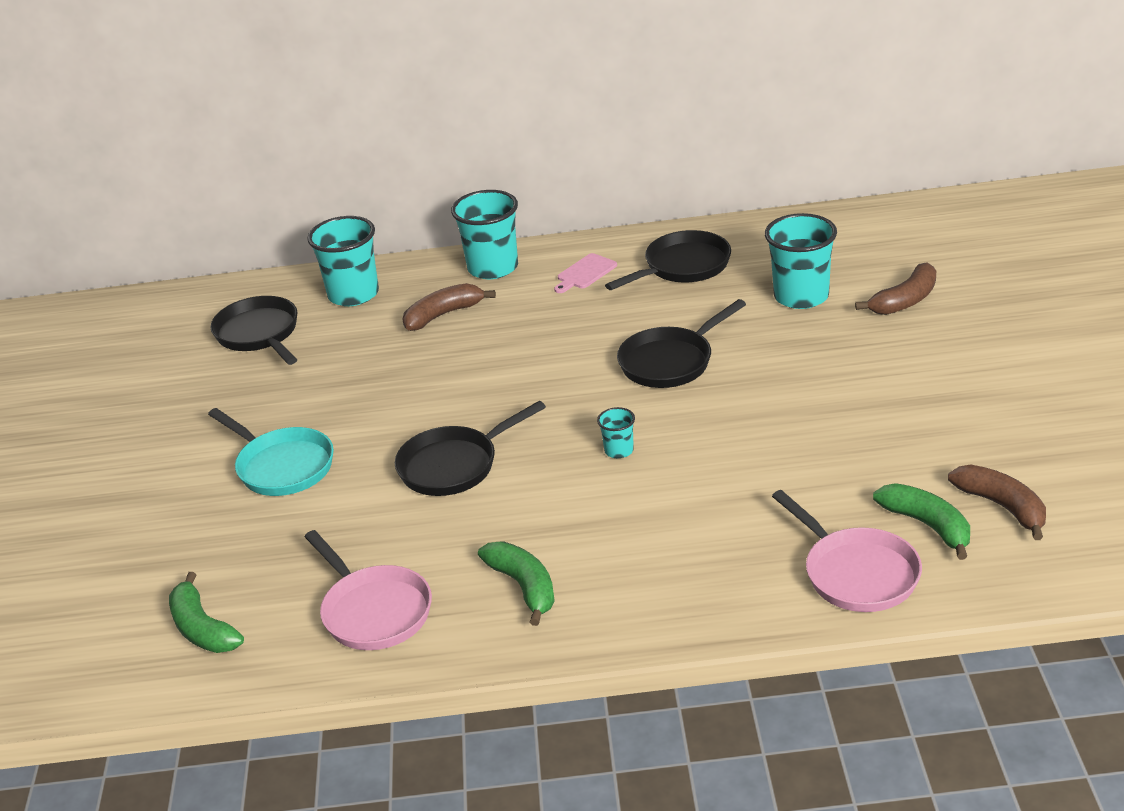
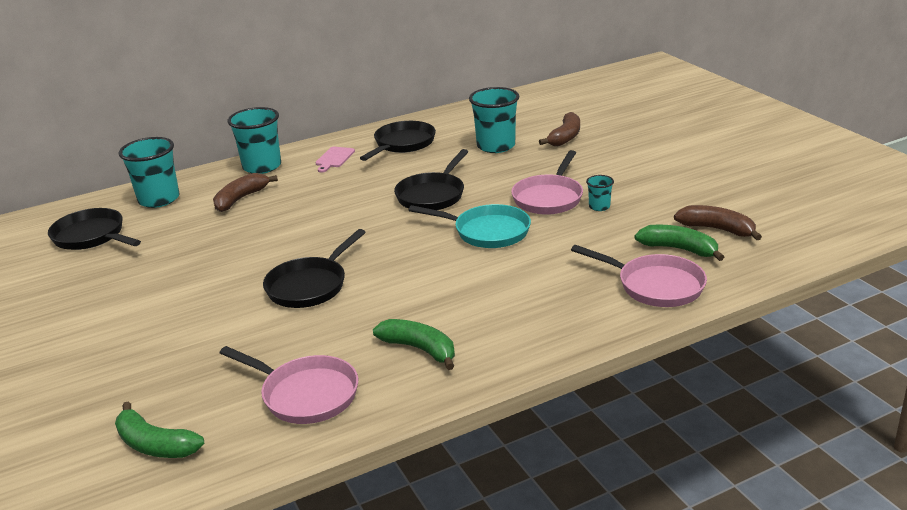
camera: 25 degrees left, 5 degrees down
turquoise pan [208,408,334,496] -> turquoise pan moved to [409,204,531,248]
turquoise cup [597,407,635,458] -> turquoise cup moved to [586,175,614,211]
none -> pink pan [511,150,583,215]

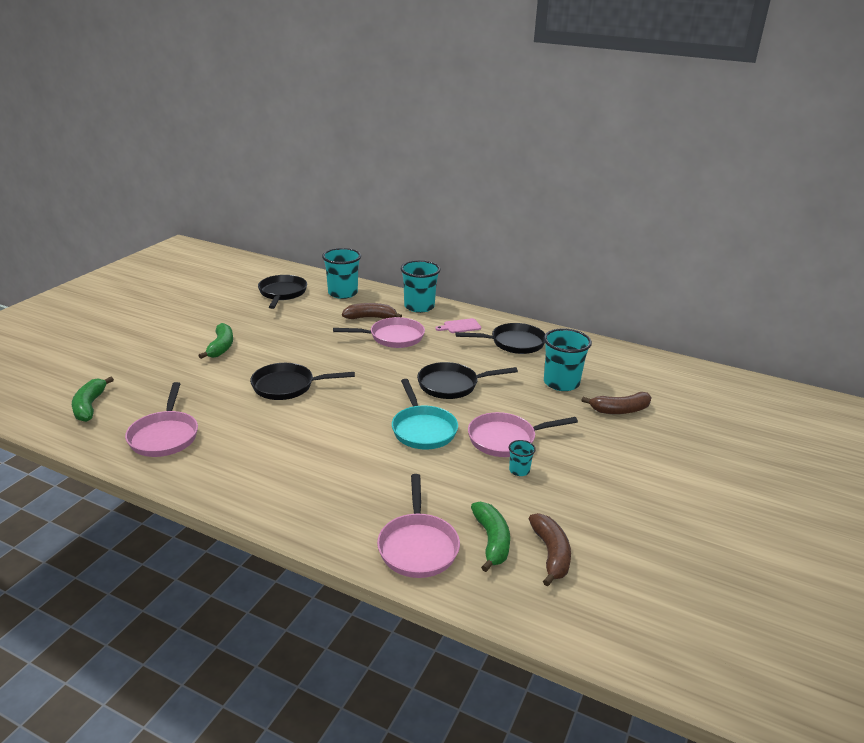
camera: 50 degrees right, 0 degrees up
green banana [373,319,455,370] -> green banana moved to [199,323,233,359]
none -> pink pan [333,317,425,348]

